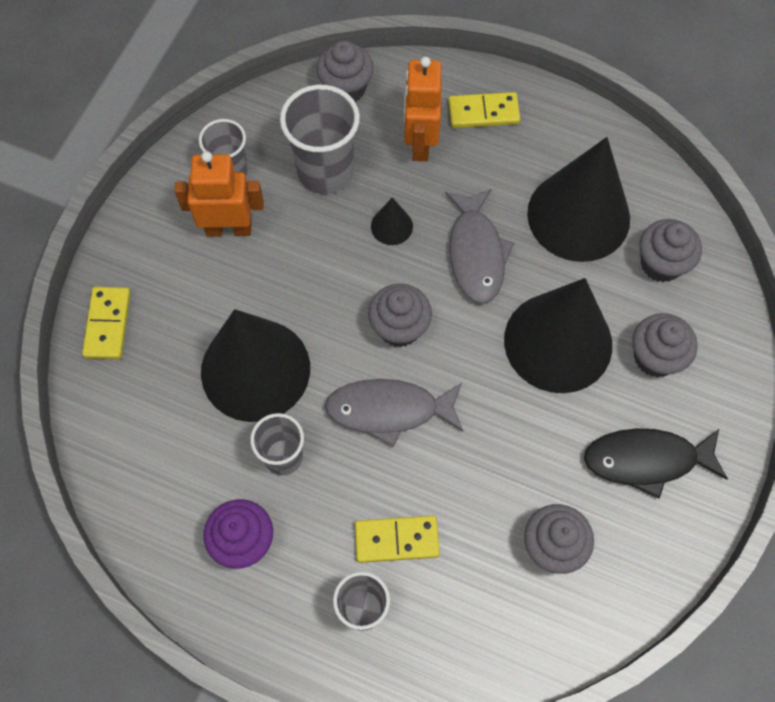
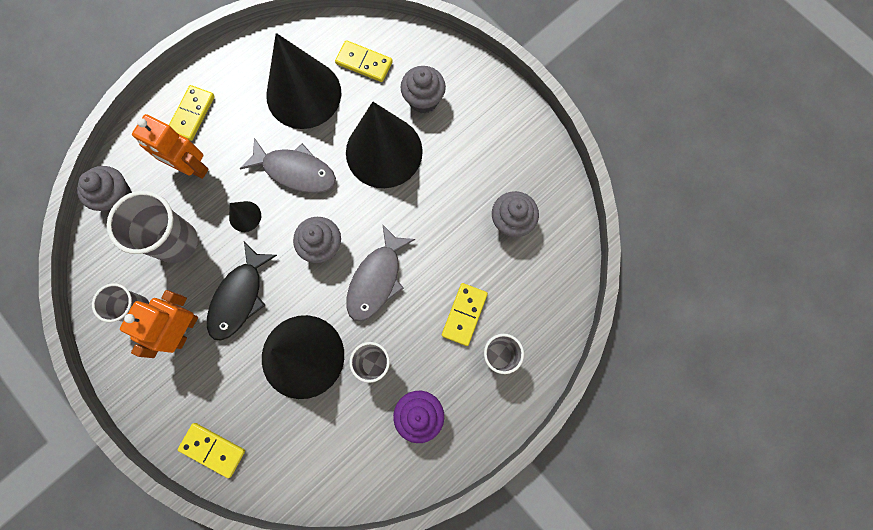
camera: 65 degrees left, 10 degrees up
black fish [584,428,728,499] -> black fish moved to [207,242,277,341]
grey cupcake [639,219,702,282] -> yellow domino [335,40,393,82]

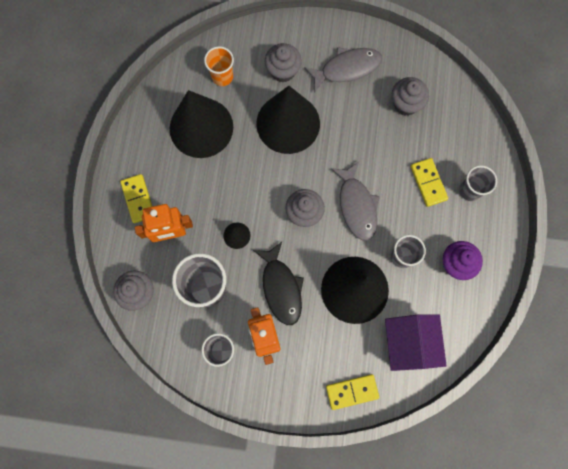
camera: 40 degrees left, 0 degrees up
grey fish [240,138,336,193] -> grey fish moved to [304,47,382,93]
yellow domino [335,40,393,82] -> orange cup [204,46,234,86]
none -> purple house [385,314,447,371]

